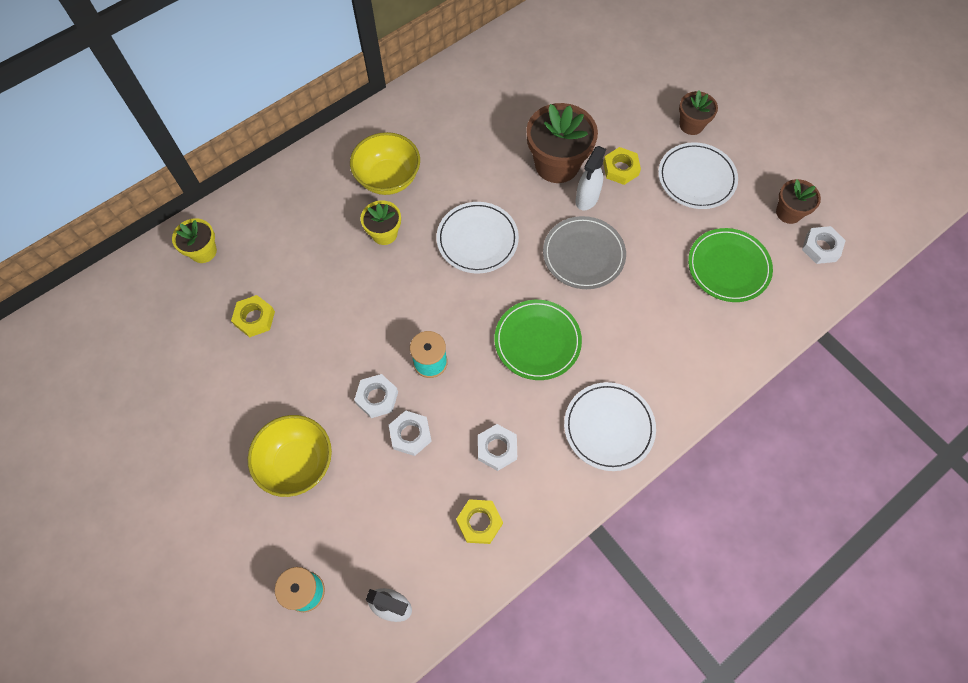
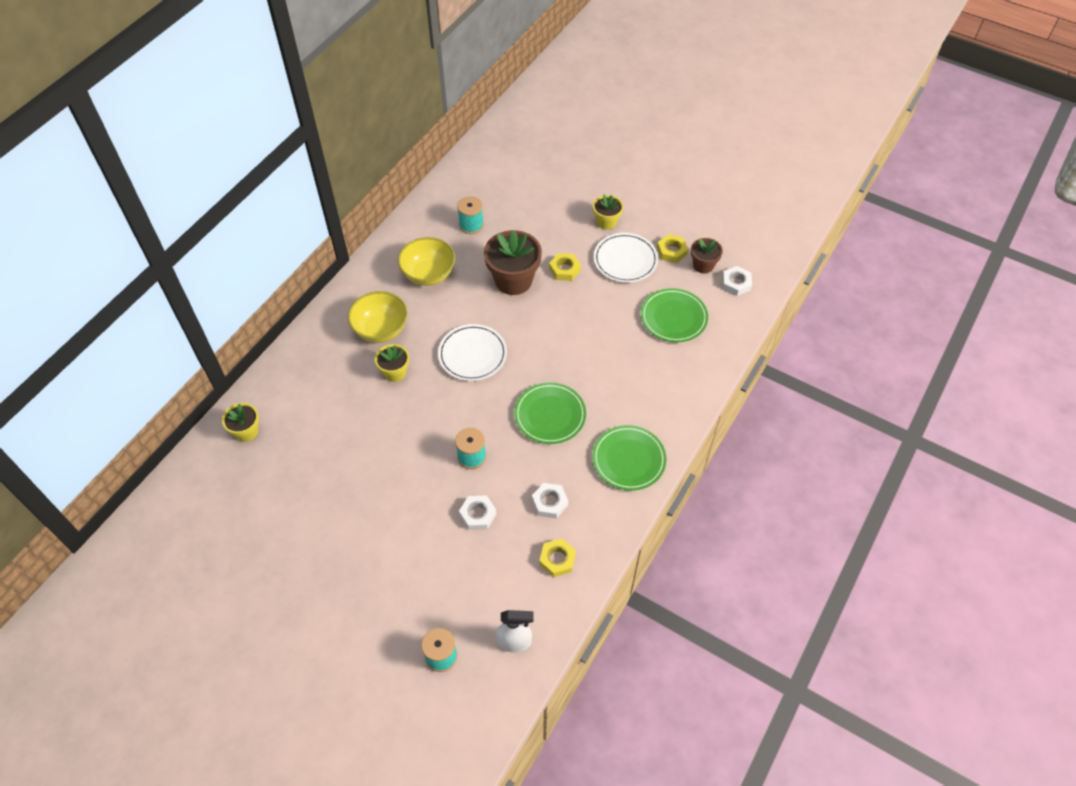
camera: 20 degrees left, 10 degrees down
yellow nut [231,295,275,337] -> yellow nut moved to [657,234,688,263]
yellow bowl [248,415,332,497] -> yellow bowl moved to [398,237,455,286]
white nut [354,374,398,418] -> none
grey plate [543,216,626,289] -> none
white plate [564,382,656,471] -> green plate [592,425,667,491]
white spray bottle [575,146,606,210] -> none
brown flower pot [679,90,718,135] -> yellow flower pot [593,194,623,230]
none -> turquoise spool [457,196,484,234]

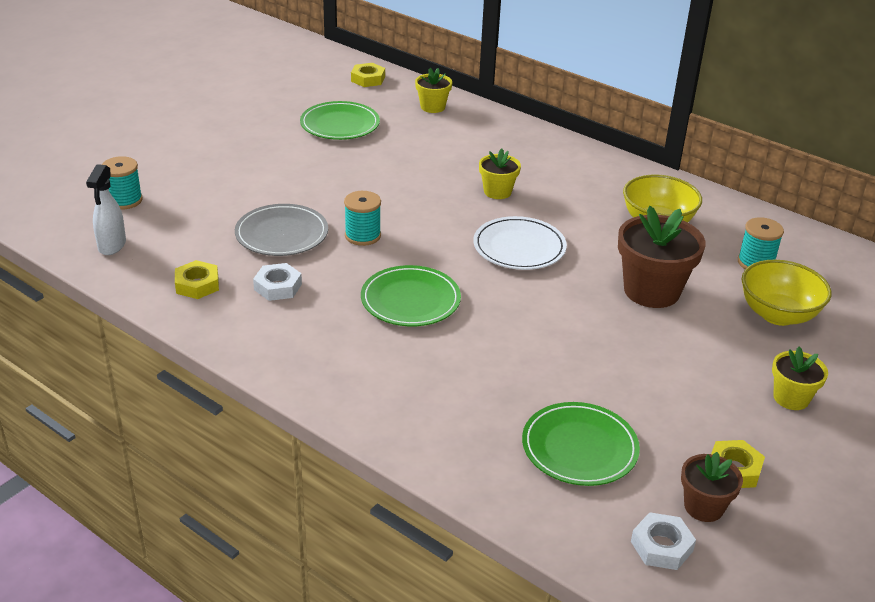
camera: 95 degrees right, 20 degrees down
yellow bowl [348,291,408,343] -> yellow bowl moved to [742,260,832,326]
white nut [459,495,497,530] -> grey plate [235,204,328,256]
yellow nut [549,253,581,281] -> yellow nut moved to [351,63,385,87]
green plate [592,425,667,491] -> green plate moved to [300,101,380,140]
white plate [594,233,658,283] -> none

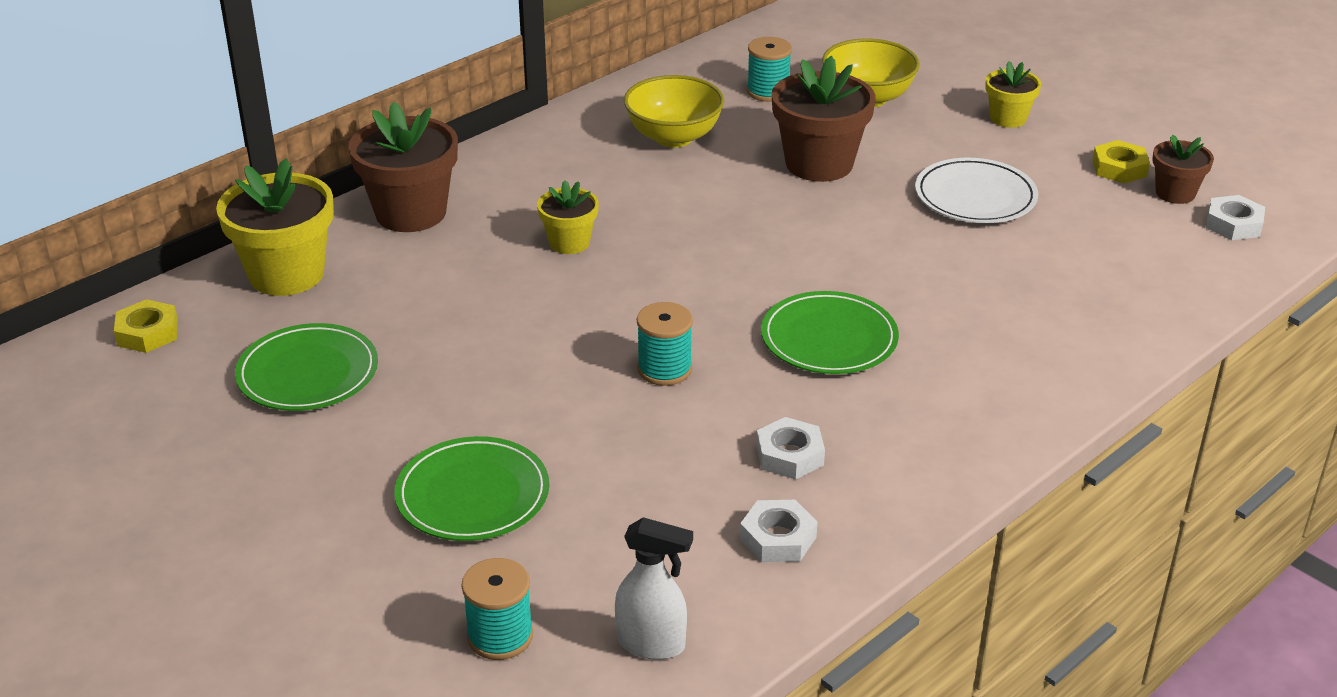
camera: 80 degrees left, 0 degrees up
yellow nut [175,260,219,299] -> white nut [740,500,817,562]
grey plate [235,204,328,256] -> none
yellow flower pot [415,68,452,113] -> yellow flower pot [216,159,334,296], size x1.79
white plate [473,216,567,270] -> white plate moved to [915,158,1038,223]
green plate [522,402,640,486] -> green plate moved to [395,436,549,541]
none -> brown flower pot [348,102,458,232]

